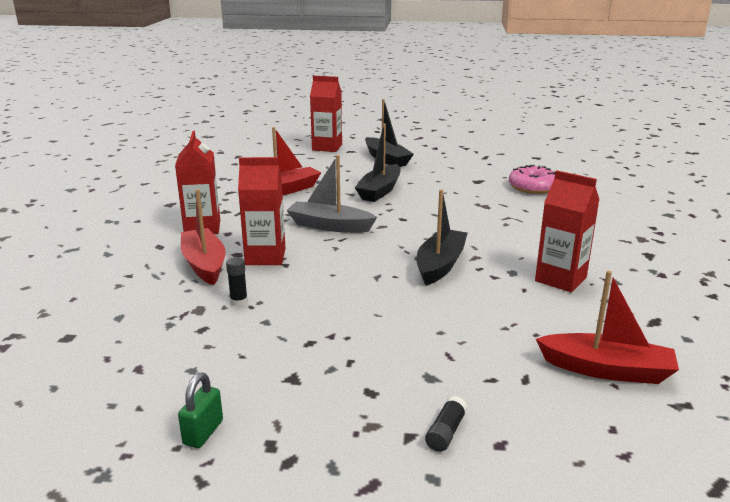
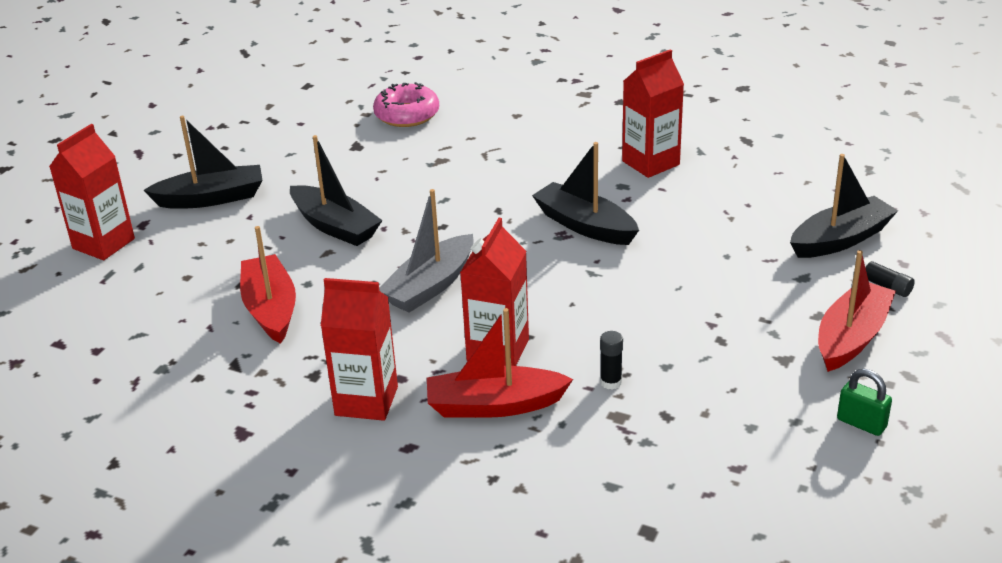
camera: 70 degrees left, 10 degrees up
red boat [536,271,679,384] -> red boat moved to [818,250,896,372]
none -> black boat [790,154,898,258]

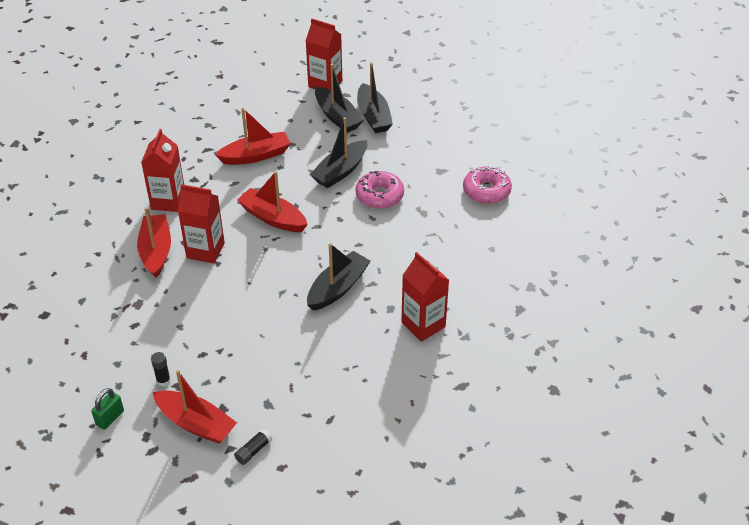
camera: 85 degrees right, 10 degrees up
grey boat [379,189,474,313] -> red boat [237,171,308,232]
black glue stick [600,331,623,390] -> black glue stick moved to [151,352,171,386]
black boat [790,154,898,258] -> black boat moved to [315,64,364,133]
none -> pink donut [356,171,404,209]

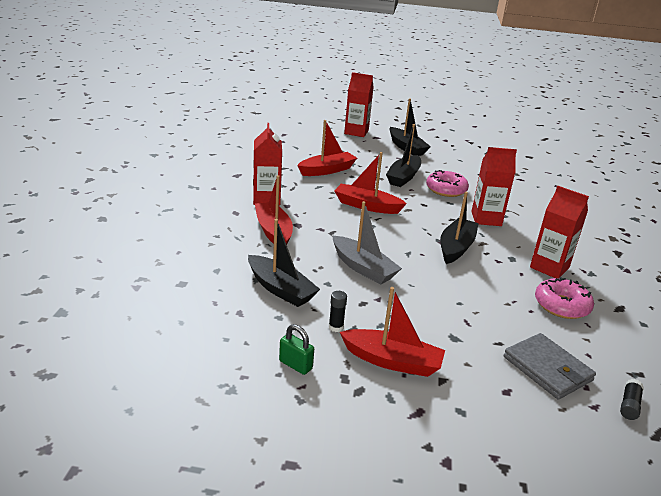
camera: 15 degrees left, 15 degrees down
green padlock [91,388,124,430] -> green padlock turned 75 degrees counterclockwise [279,324,314,375]
red carton [178,184,225,263] -> red carton moved to [471,147,517,226]
black glue stick [234,428,272,465] -> black glue stick moved to [620,379,644,420]
black boat [315,64,364,133] -> black boat moved to [248,219,320,307]
pink donut [463,166,512,204] -> pink donut moved to [535,277,594,319]
none -> grey boat [333,201,402,284]
none -> grey wallet [504,333,596,399]

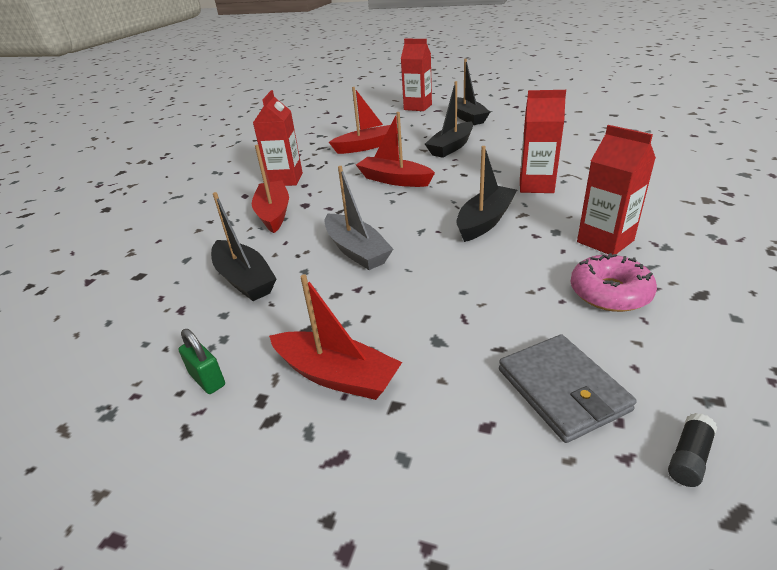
camera: 15 degrees right, 5 degrees up
black glue stick [329,291,347,332] -> none
pink donut [426,170,469,197] -> none

